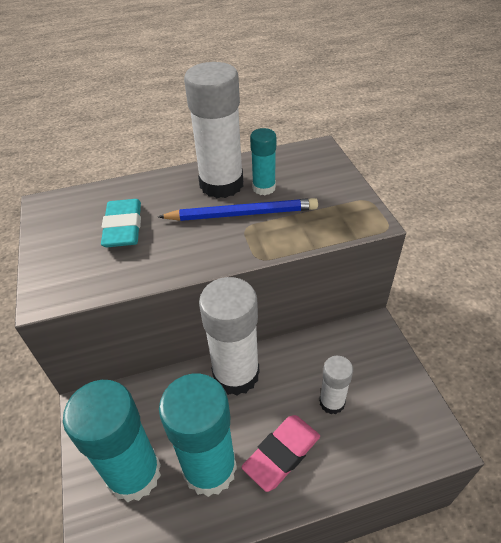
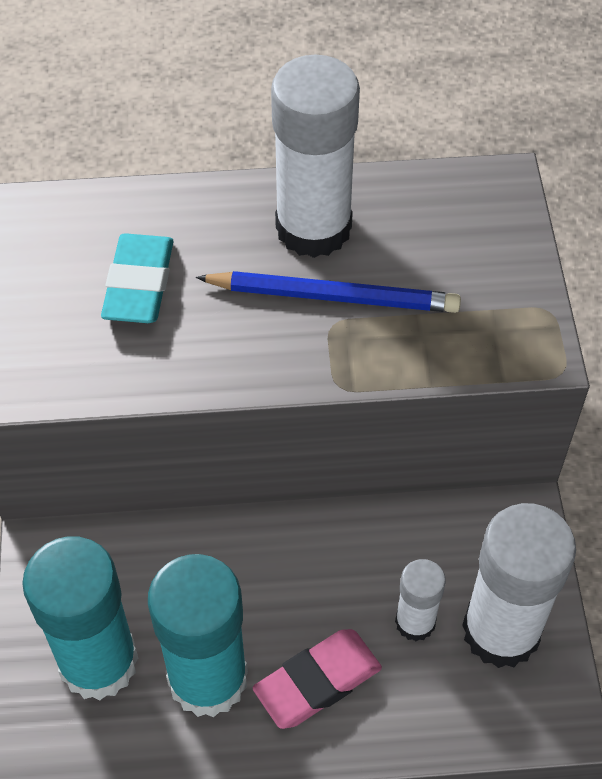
camera: 10 degrees right, 10 degrees up
white glue stick [199,277,260,395] -> white glue stick moved to [462,503,576,668]
turquoise glue stick [250,128,276,195] -> none

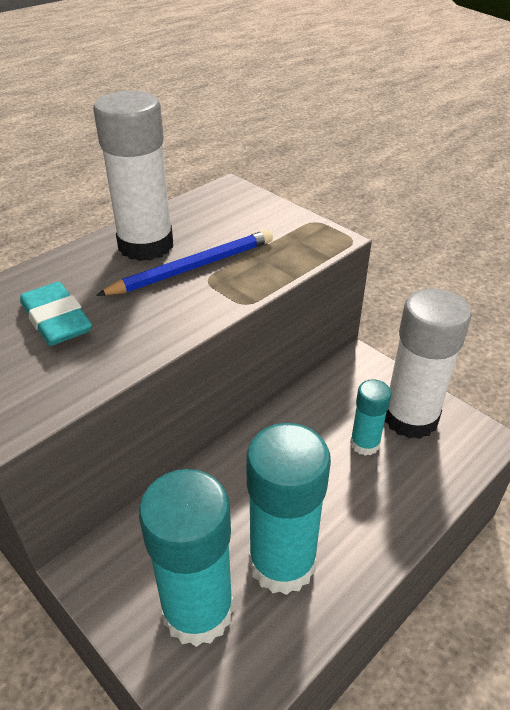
camera: 40 degrees left, 15 degrees down
pink eraser [253,629,382,729] -> none
white glue stick [395,559,446,641] -> turquoise glue stick [350,379,391,456]

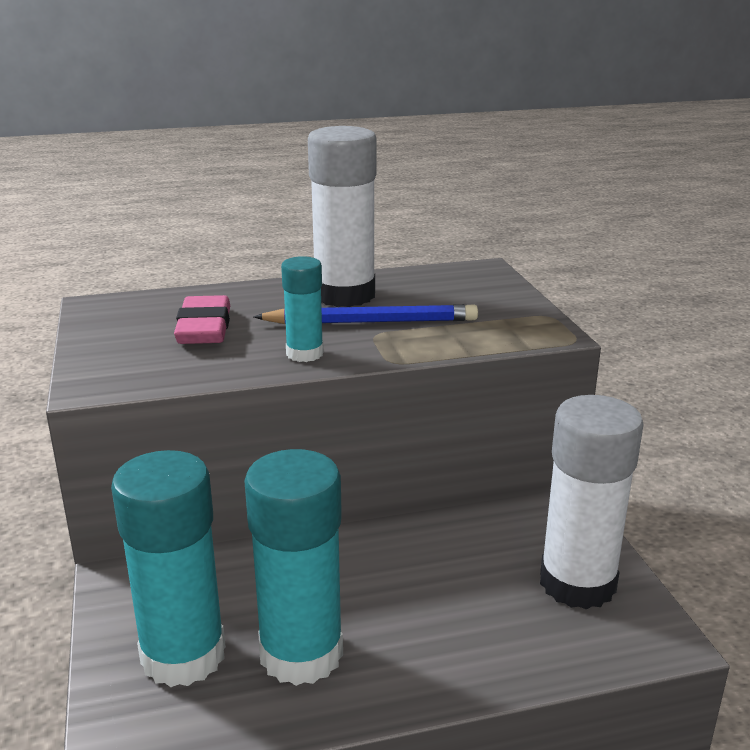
camera: 30 degrees right, 15 degrees down
turquoise eraser [20,282,92,346] -> pink eraser [174,295,230,344]
turquoise glue stick [350,379,391,456] -> turquoise glue stick moved to [281,256,324,362]

